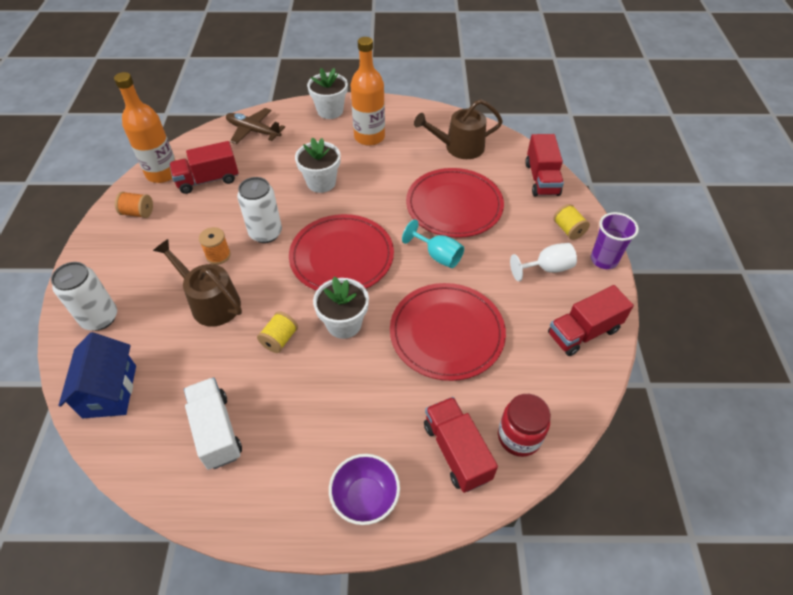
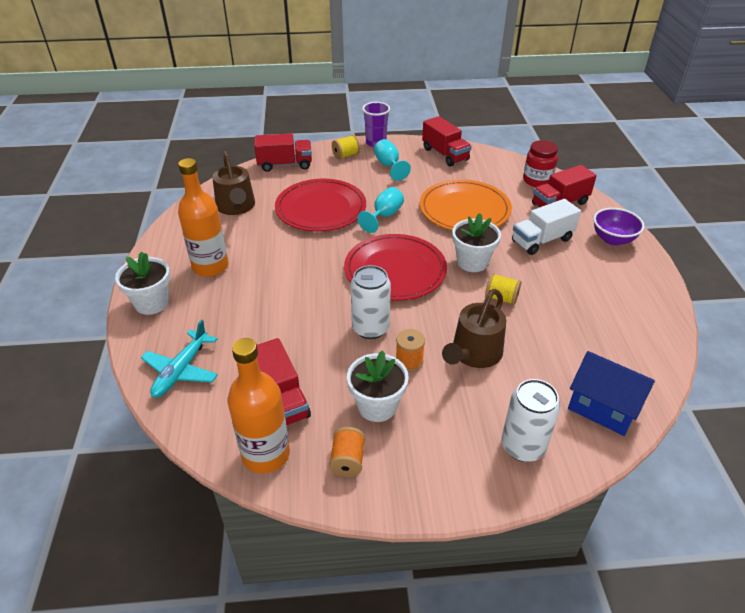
camera: 95 degrees left, 10 degrees down
blue house [59,332,136,418] -> blue house turned 45 degrees clockwise [568,351,655,436]
white truck [184,377,242,470] -> white truck moved to [512,199,581,255]
brown plane [226,108,285,144] -> turquoise plane [141,320,218,398]
white flower pot [295,137,341,193] -> white flower pot moved to [347,350,409,422]
red plate [390,283,506,381] -> orange plate [420,179,512,230]
white goblet [510,243,577,281] -> turquoise goblet [374,139,411,181]

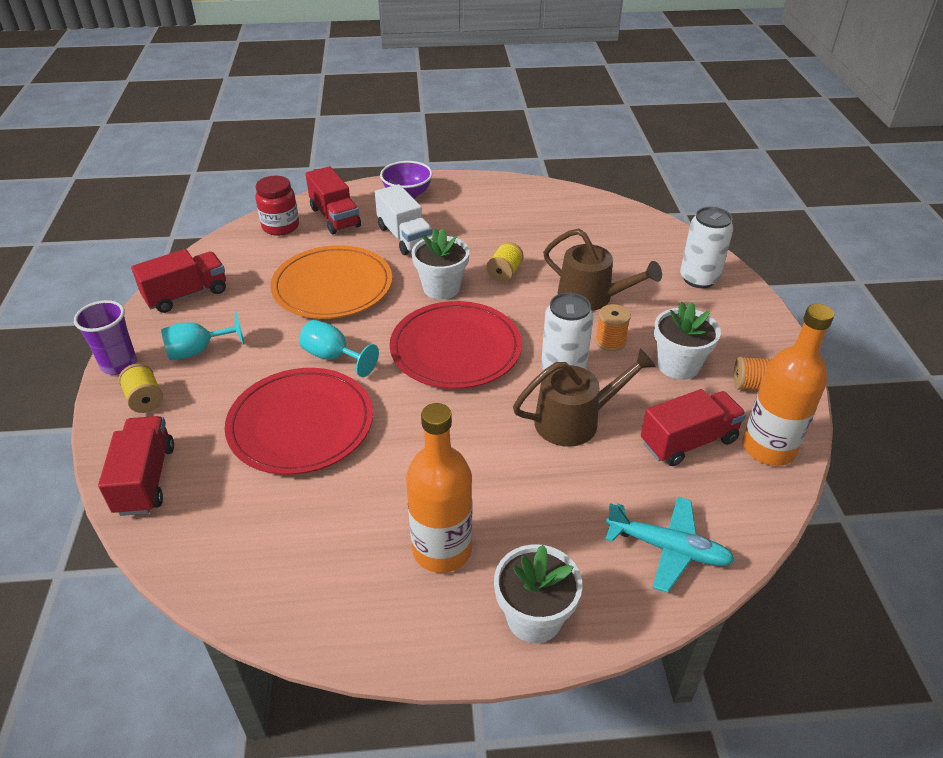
camera: 90 degrees left, 0 degrees up
brown watering can [212,151,255,215] -> brown watering can moved to [513,348,656,447]
blue house [568,351,655,436] -> none

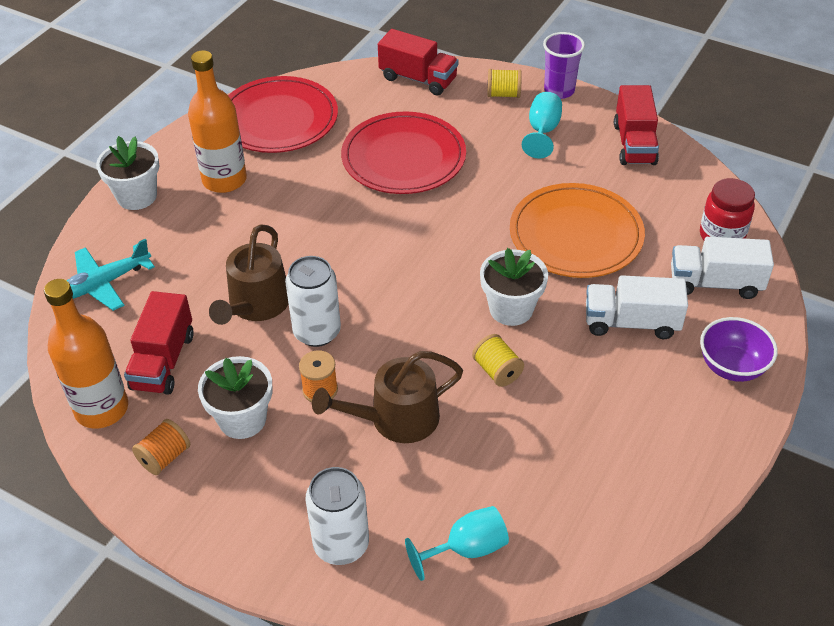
camera: 125 degrees right, 5 degrees up
turquoise goblet [299,320,379,377] -> turquoise goblet moved to [405,506,509,581]
red truck [306,166,361,234] -> white truck [671,237,774,299]
red plate [390,301,522,389] -> red plate moved to [228,76,338,153]

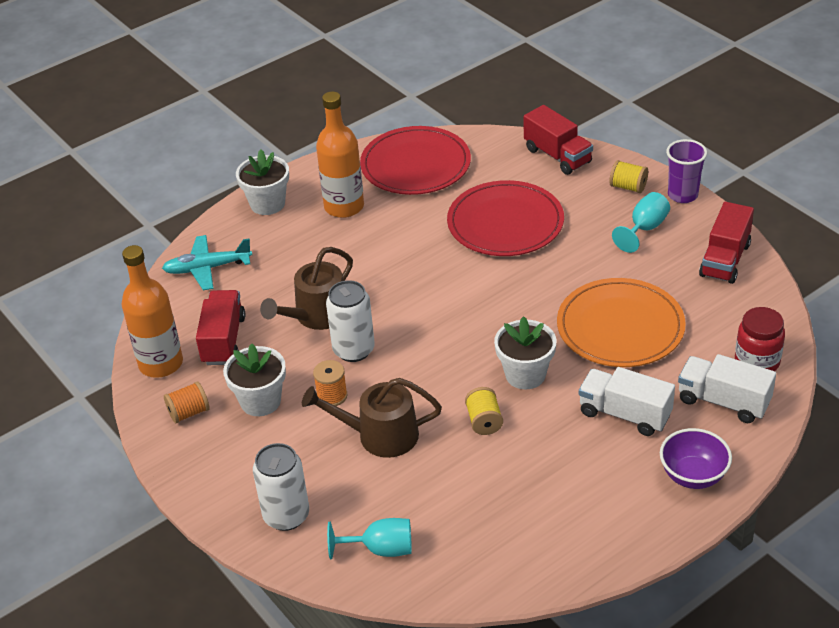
camera: 25 degrees right, 5 degrees down
red truck [124,291,194,395] -> red truck turned 150 degrees clockwise [196,290,245,365]

